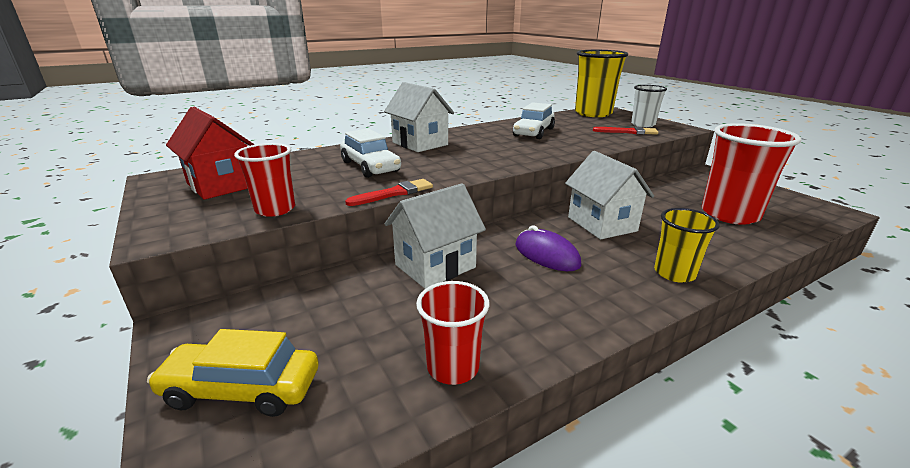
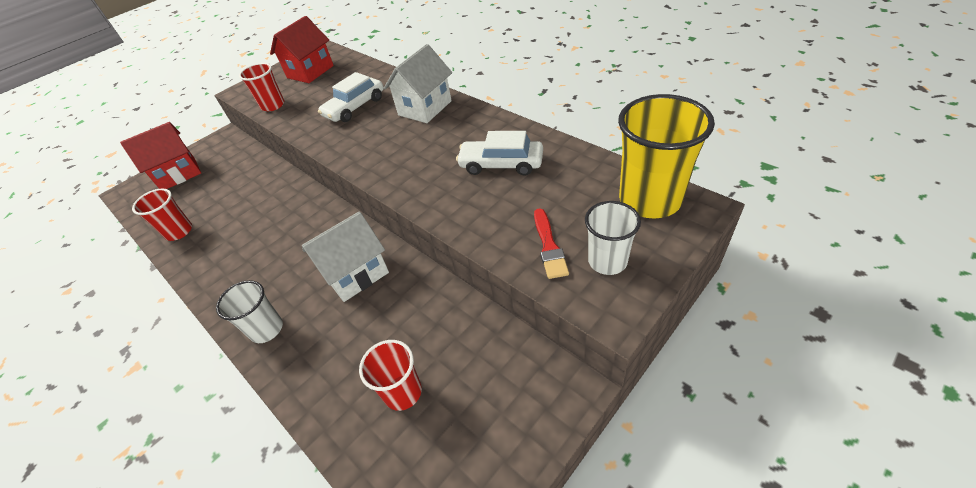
camera: 80 degrees right, 20 degrees up
yellow car [147,329,319,417] -> red house [120,122,201,189]
red brush [345,179,433,206] -> none
white house [385,183,486,289] -> none
purple mouse [515,225,581,271] -> none
yellow cup [654,208,720,283] -> white cup [216,280,283,343]
red cup [702,123,801,225] -> red cup [359,340,422,411], size x0.58

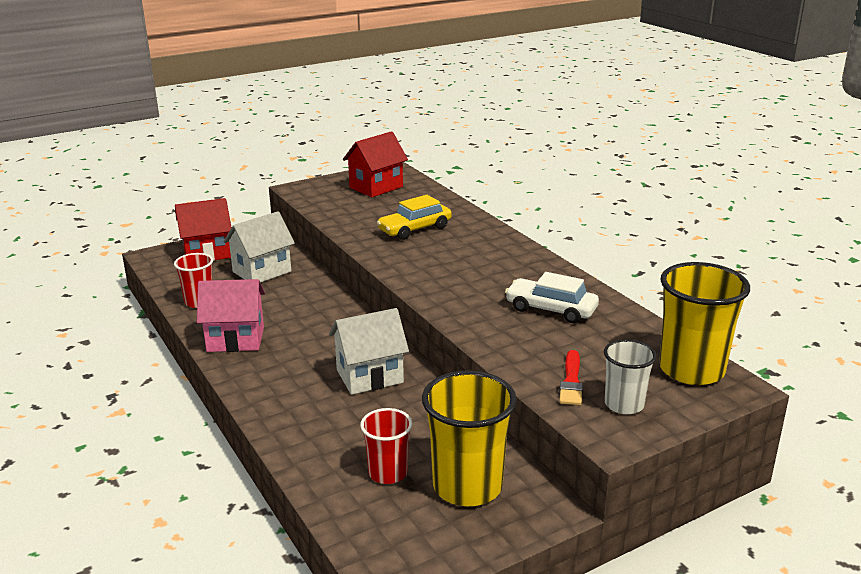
camera: 10 degrees right, 20 degrees down
white cup [216,280,283,343] -> none
red cup [239,63,284,111] -> none
white car [318,72,384,122] -> yellow car [377,195,452,240]
white house [384,44,452,123] -> white house moved to [224,211,295,283]
none -> pink house [197,279,265,352]
none -> yellow cup [422,370,517,506]

